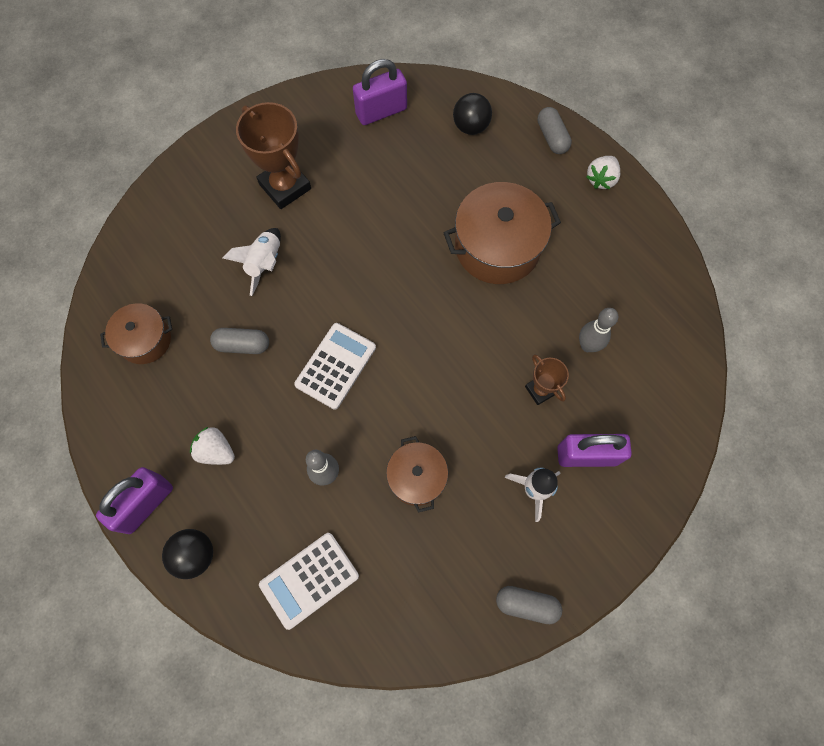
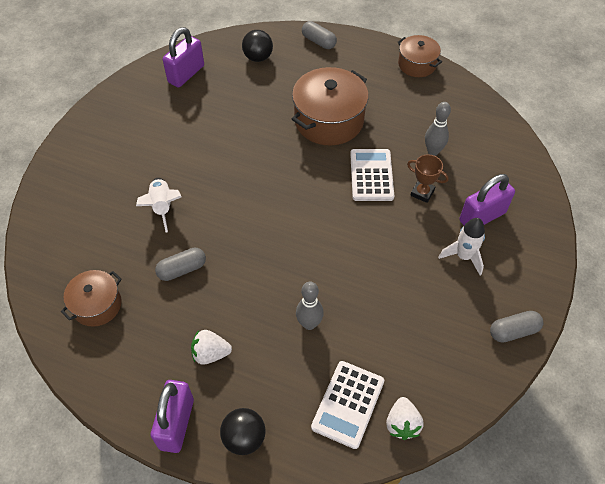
camera: 30 degrees left, 15 degrees down
brown trophy [236,102,311,209] -> none
white calculator [294,323,376,410] -> white calculator moved to [350,149,394,201]
brown pot [386,436,448,513] -> brown pot moved to [398,35,442,77]
white strawberry [586,156,620,189] -> white strawberry moved to [386,397,424,440]

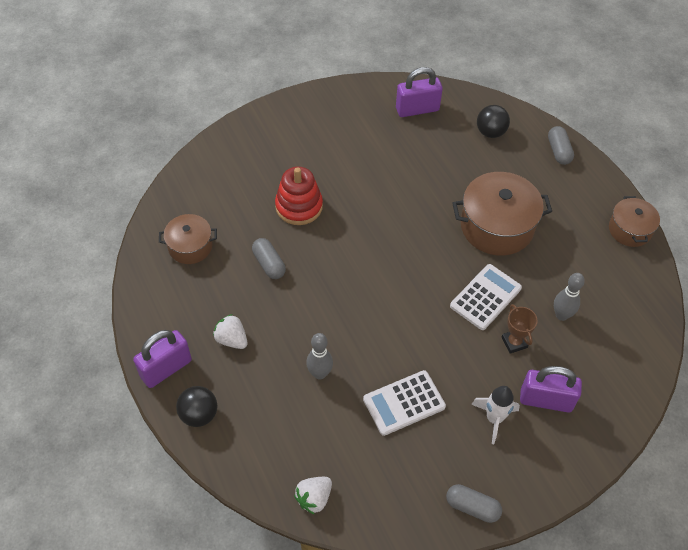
camera: 40 degrees right, 0 degrees up
white rocket [136,178,181,233] -> red stacking toy [275,167,323,225]
grey capsule [155,248,206,281] -> grey capsule turned 45 degrees clockwise [252,238,286,279]
white calculator [311,361,384,449] -> white calculator moved to [363,370,446,436]

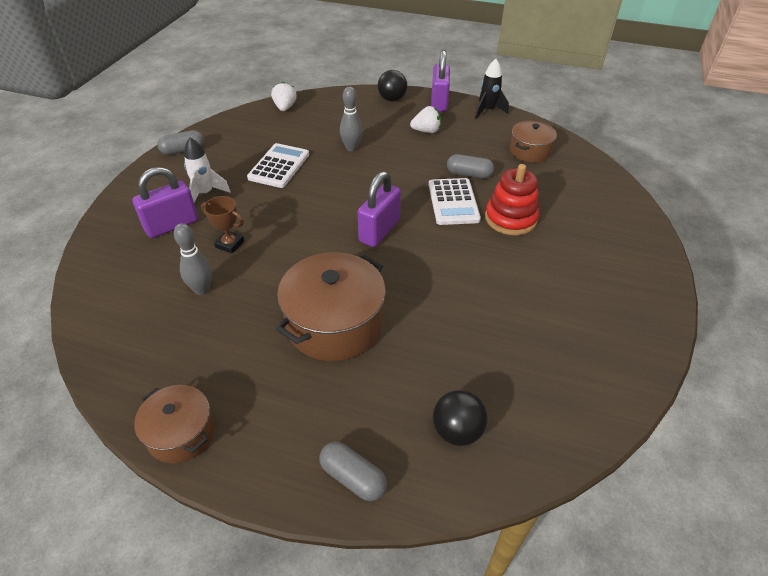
camera: 135 degrees right, 10 degrees down
purple padlock [396,67,443,117] -> purple padlock moved to [358,171,401,247]
white calculator [450,264,522,330] -> white calculator moved to [428,178,481,225]
none -> black rocket [475,59,509,119]

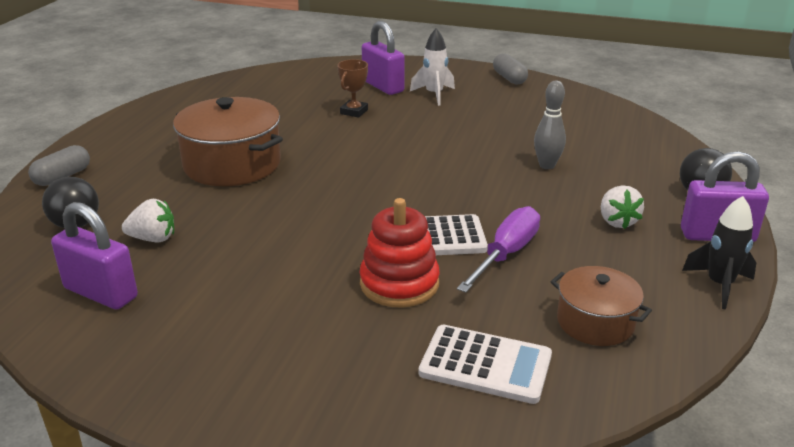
camera: 90 degrees right, 15 degrees down
brown pot [134,385,215,463] -> none
grey bowling pin [174,223,212,295] -> none
white calculator [247,143,309,188] -> white calculator moved to [419,325,552,404]
white strawberry [271,82,297,111] -> white strawberry moved to [122,199,174,242]
purple padlock [358,171,401,247] -> purple padlock moved to [51,202,138,309]
grey capsule [447,154,494,179] -> purple screwdriver [457,206,540,293]

